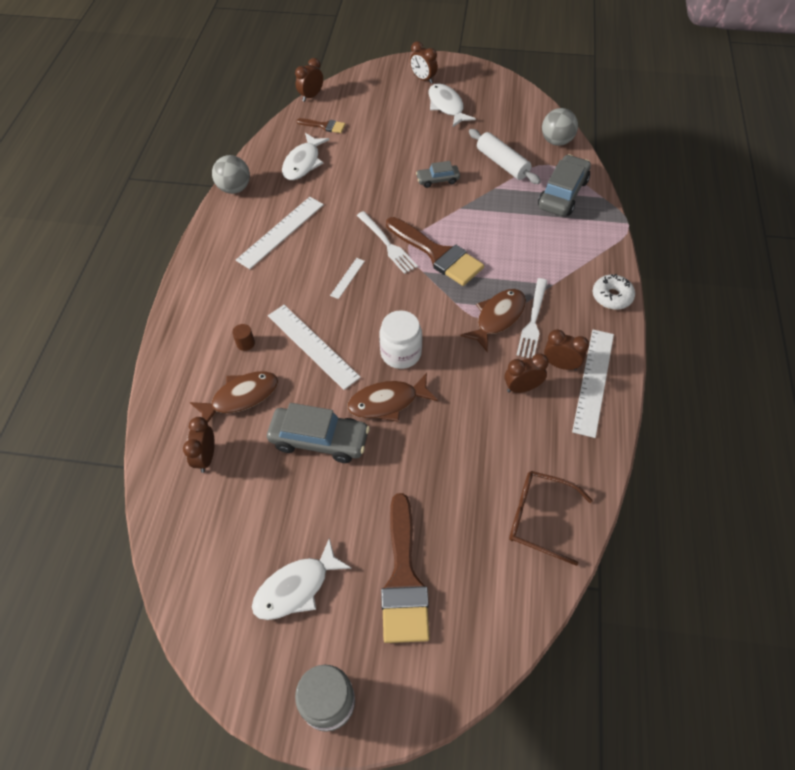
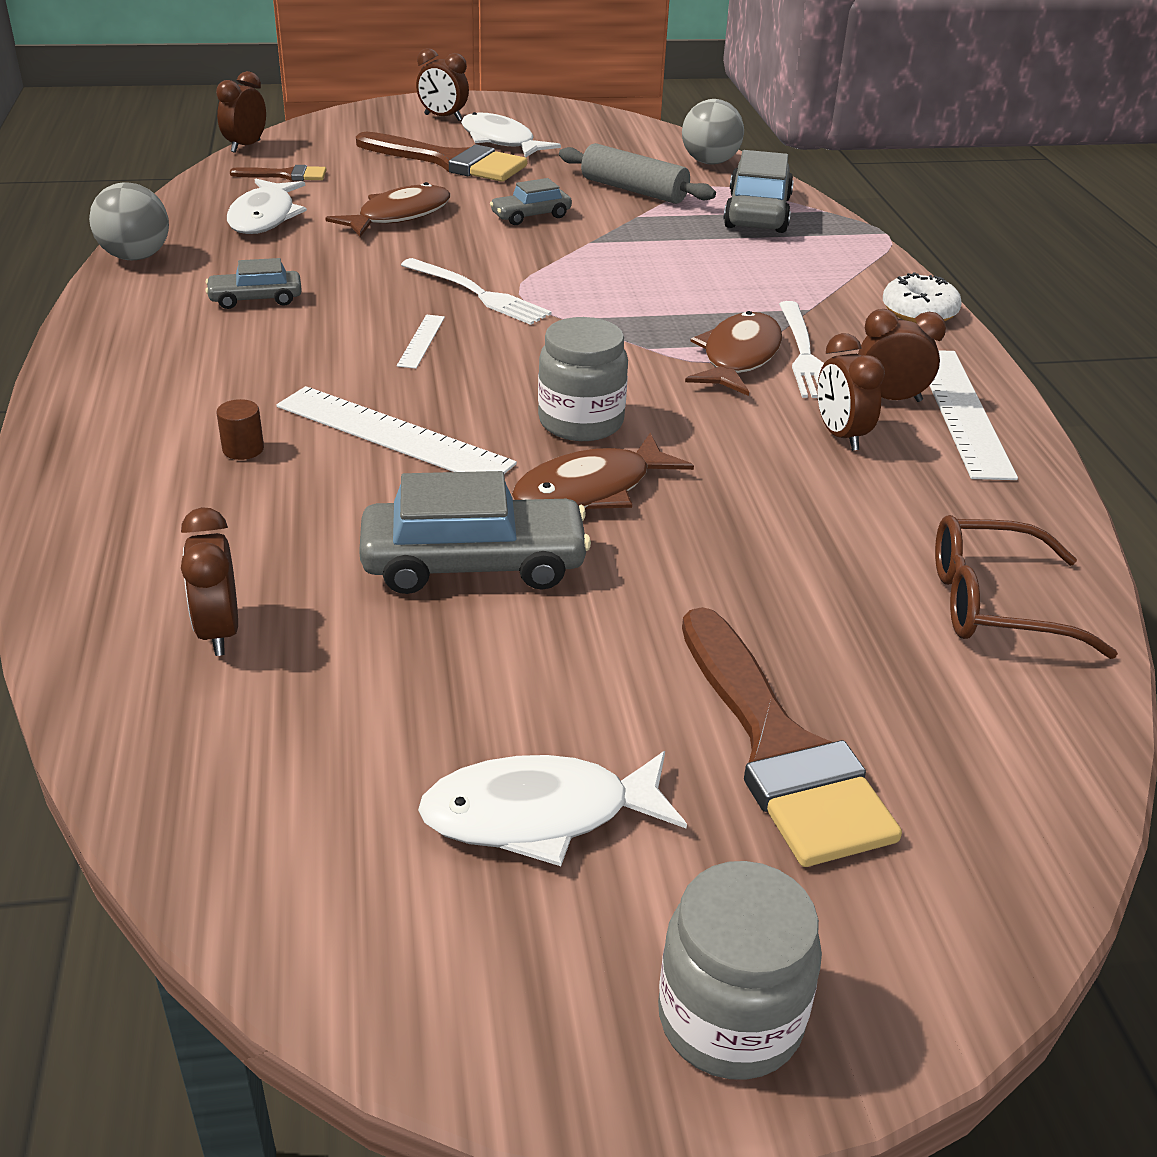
camera: 20 degrees left, 20 degrees down
brown fish [190,371,278,423] -> brown fish moved to [325,182,450,237]
white ruler [236,197,324,269] -> grey car [205,258,302,309]
white fish [252,538,352,620] -> white fish turned 45 degrees clockwise [418,751,687,866]
white jar [379,310,422,369] -> grey jar [538,317,628,441]
brown brush [386,217,484,286] -> brown brush moved to [356,132,527,182]
white rolling pin [469,129,541,184] -> grey rolling pin [559,143,716,204]
brown clock [505,354,549,393] -> brown clock turned 75 degrees counterclockwise [817,333,885,451]

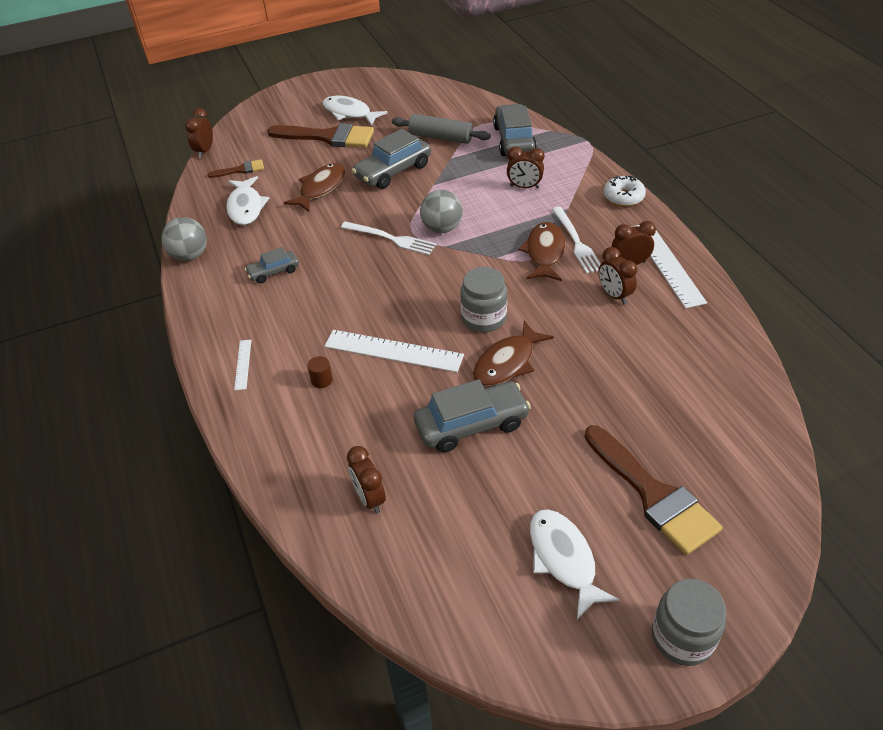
camera: 10 degrees left, 10 degrees up
white ruler [397,315,445,369] -> white ruler moved to [234,340,251,390]
brown clock [416,48,469,121] -> brown clock moved to [507,147,545,189]
white fish [418,751,687,866] -> white fish turned 90 degrees clockwise [530,509,620,620]
grey car [490,178,572,225] -> grey car [352,129,431,189], size x1.79
grey ball [682,99,744,165] -> grey ball moved to [420,190,463,233]
brown glasses [935,515,1118,659] -> none

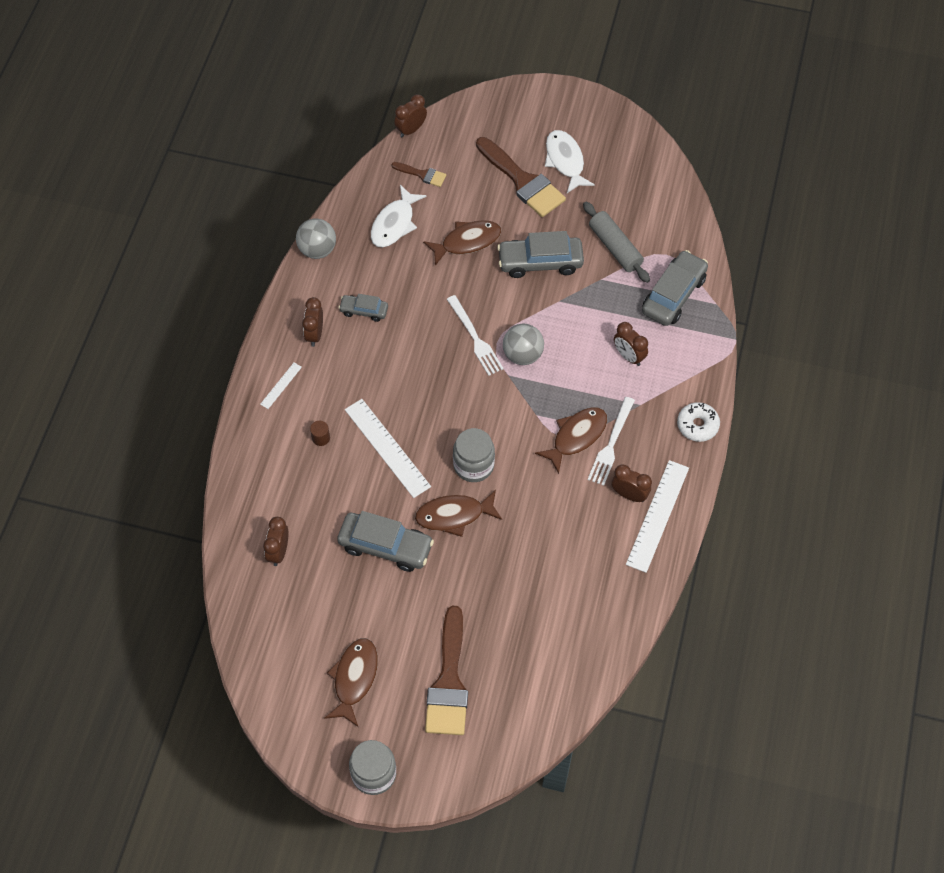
camera: 35 degrees right, 15 degrees up
white fish [530,509,620,620] -> brown fish [324,638,378,727]
brown clock [598,247,637,304] -> brown clock moved to [302,297,323,347]

